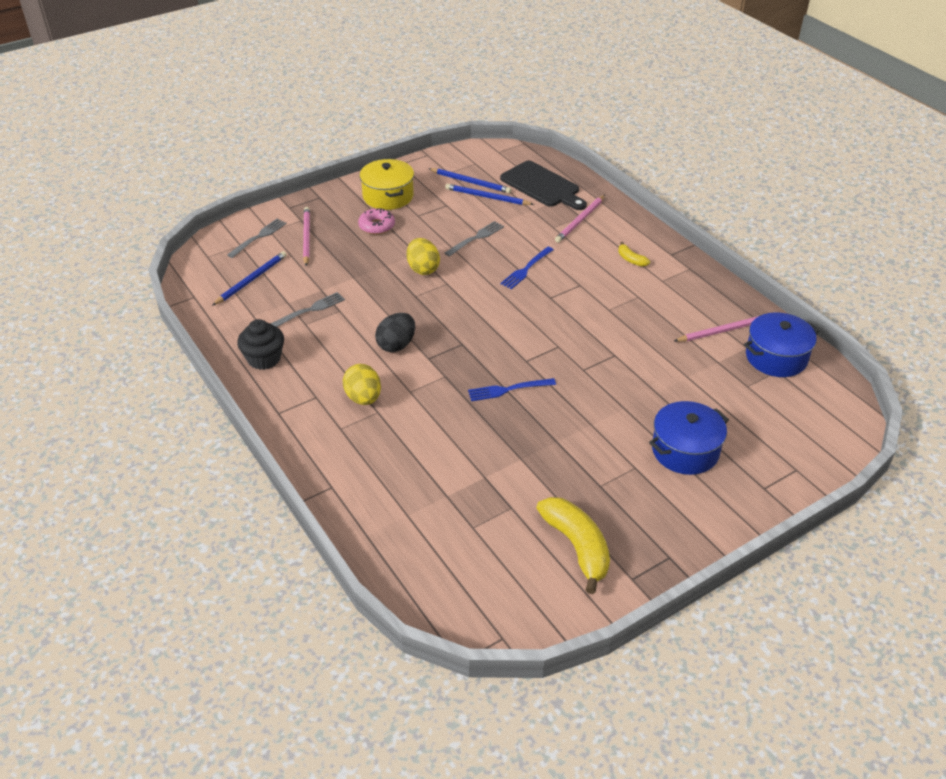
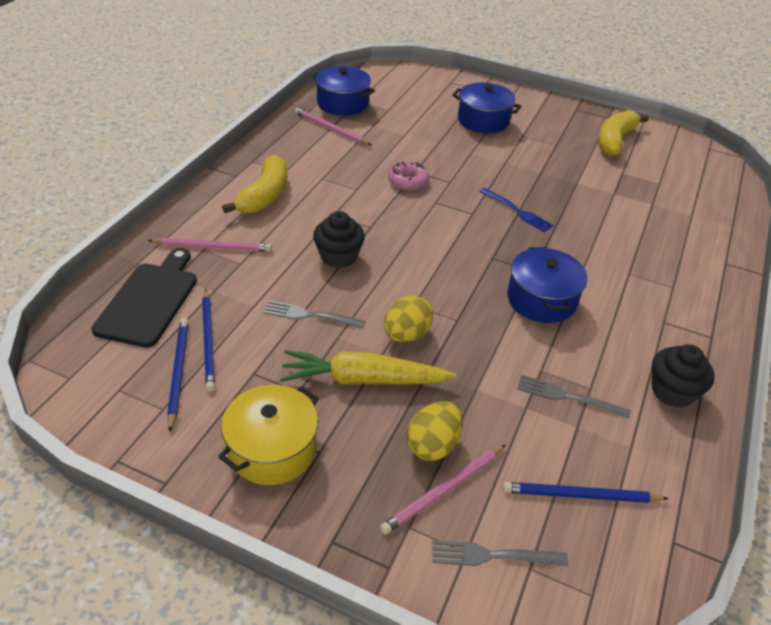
camera: 125 degrees left, 0 degrees up
yellow egg [343,364,381,405] -> yellow egg moved to [407,401,463,461]
pink donut [358,208,395,235] -> pink donut moved to [388,162,429,191]
black egg [375,313,415,352] -> blue pot [507,247,587,323]
blue fork [500,247,554,289] -> black cupcake [313,211,365,268]
yellow banana [618,242,650,267] -> yellow banana [222,155,287,213], size x2.10
none -> yellow carrot [280,350,456,385]

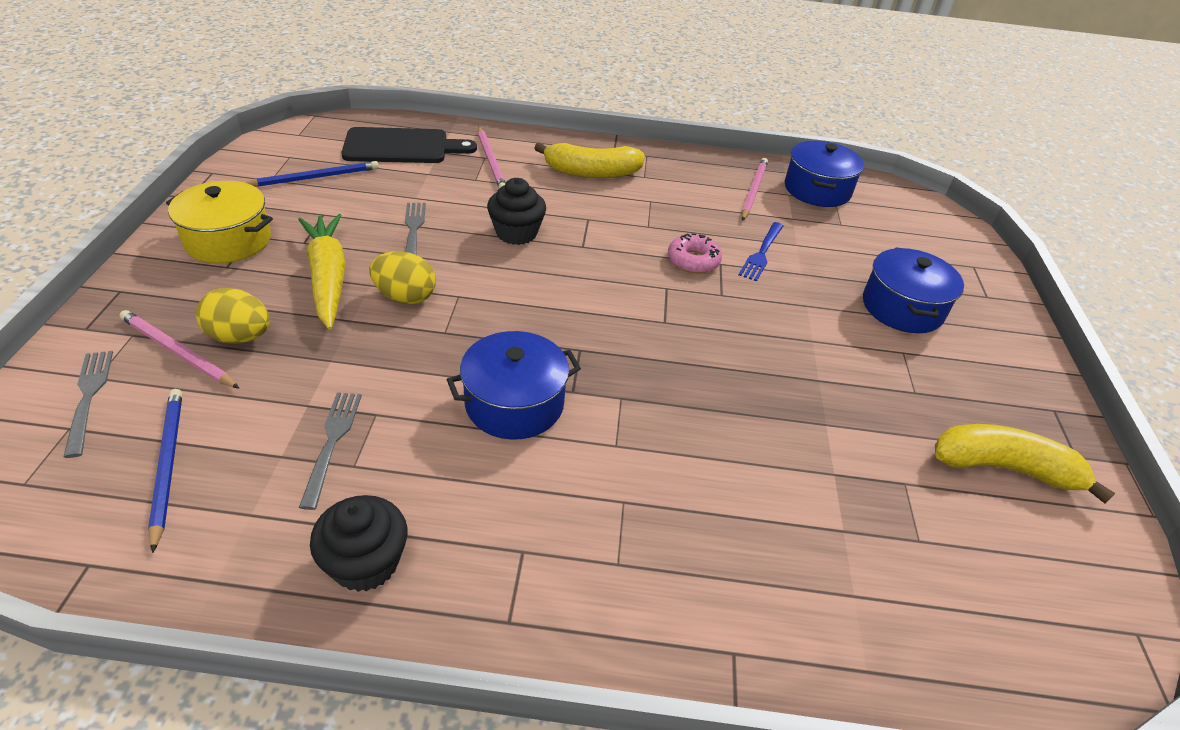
camera: 70 degrees right, 0 degrees up
blue pencil [202,289,215,392] -> none
blue fork [479,188,554,232] -> blue fork moved to [739,222,783,281]

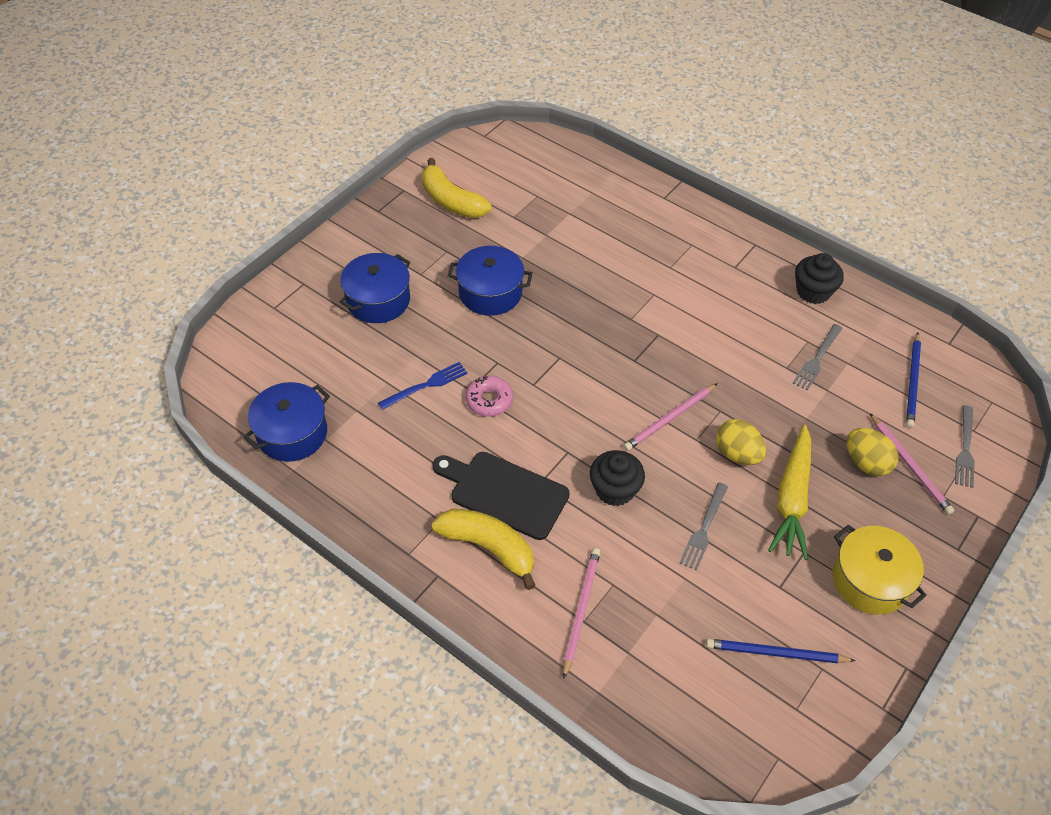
camera: 145 degrees left, 10 degrees up
black cutting board [341,127,477,163] -> black cutting board moved to [433,452,570,540]
blue pot [447,331,581,440] -> blue pot moved to [448,246,532,316]
pink pencil [741,158,768,221] -> pink pencil moved to [623,383,718,451]

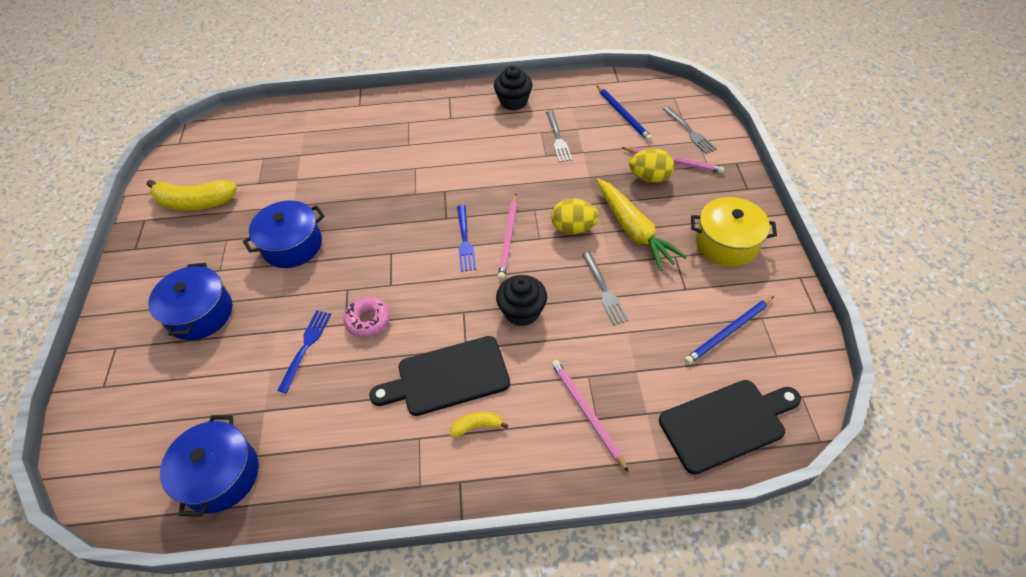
camera: 40 degrees left, 0 degrees up
yellow banana [432,509,536,590] -> yellow banana [450,412,508,438], size x0.48
none -> blue fork [457,205,476,272]
none -> black cutting board [659,380,801,474]

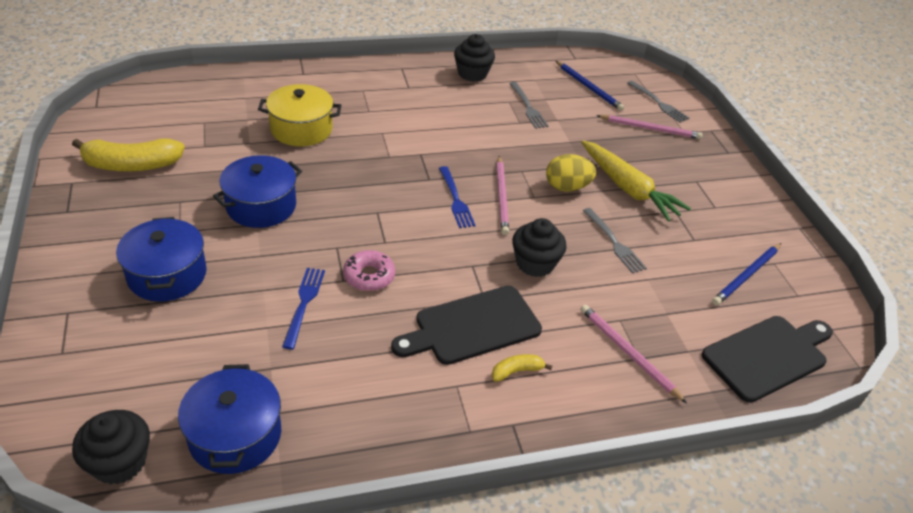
camera: 15 degrees left, 10 degrees down
yellow egg [629,149,674,183] -> none
yellow pot [691,197,777,266] -> yellow pot moved to [258,84,342,146]
none -> black cupcake [72,410,150,485]

